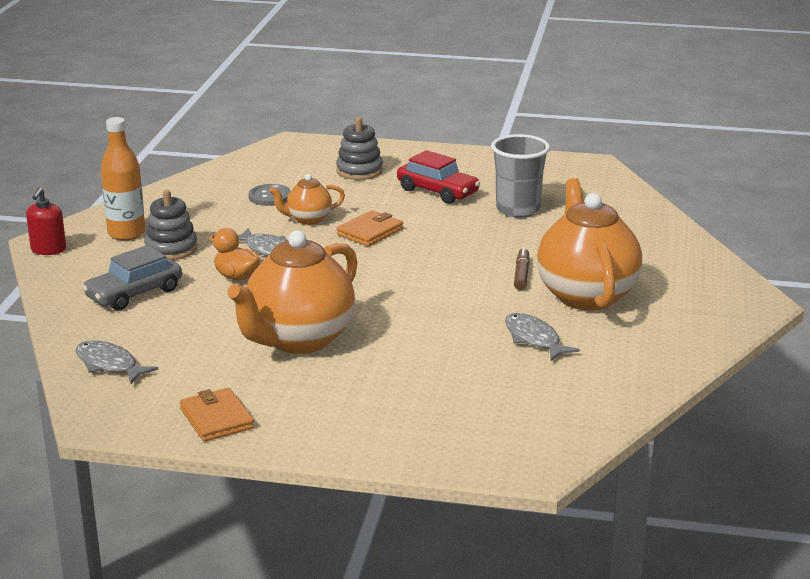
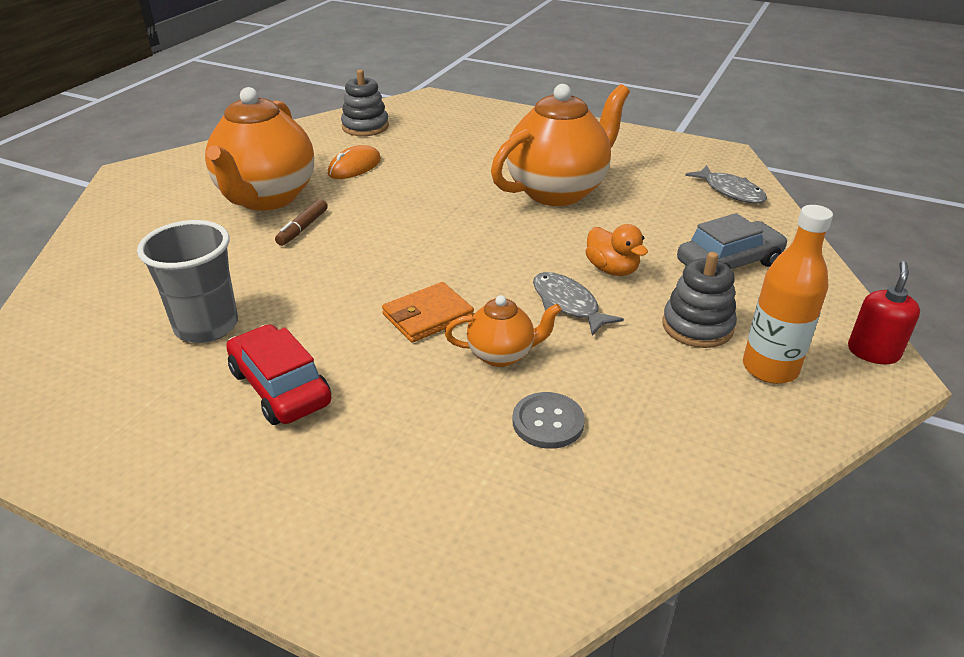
camera: 165 degrees left, 10 degrees up
orange wallet [180,388,254,442] -> none
grey stacking toy [336,117,383,180] -> grey stacking toy moved to [341,70,389,136]
grey fish [505,313,580,361] -> orange mouse [328,145,381,179]

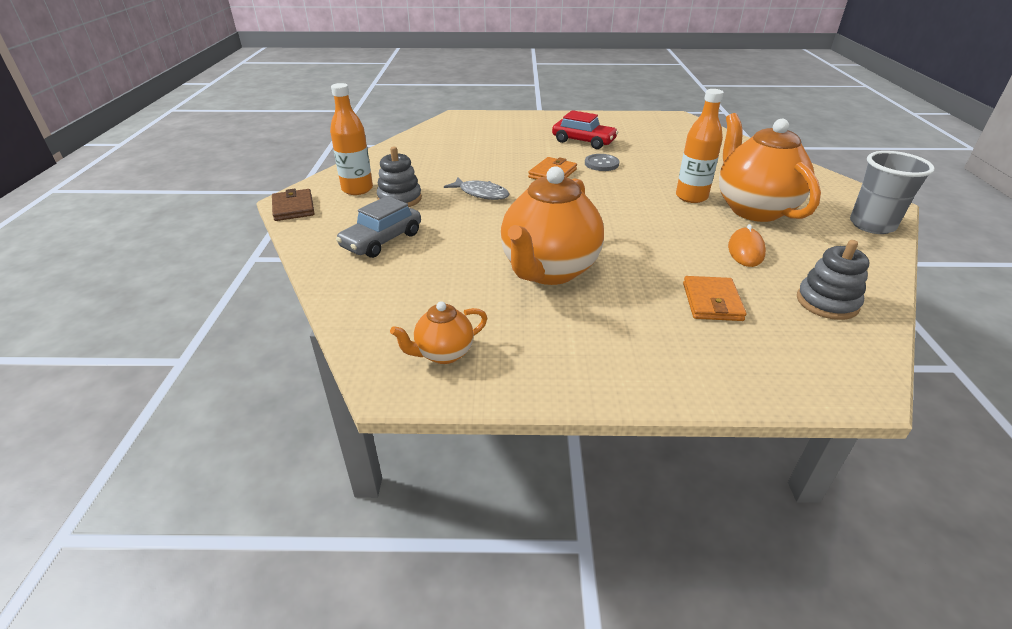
camera: 155 degrees right, 0 degrees up
grey cup [137,220,238,343] -> grey cup moved to [850,151,935,234]
brown marker [275,199,328,246] -> orange bottle [676,89,724,203]
orange teapot [445,295,562,367] -> orange teapot moved to [390,301,487,364]
grey button [512,392,585,449] -> grey button moved to [585,154,619,171]
orange duck [586,224,648,276] -> none
grey fish [685,165,767,203] -> none
red soap dispenser [848,261,920,364] -> brown wallet [272,189,315,221]
none -> orange wallet [683,276,747,321]

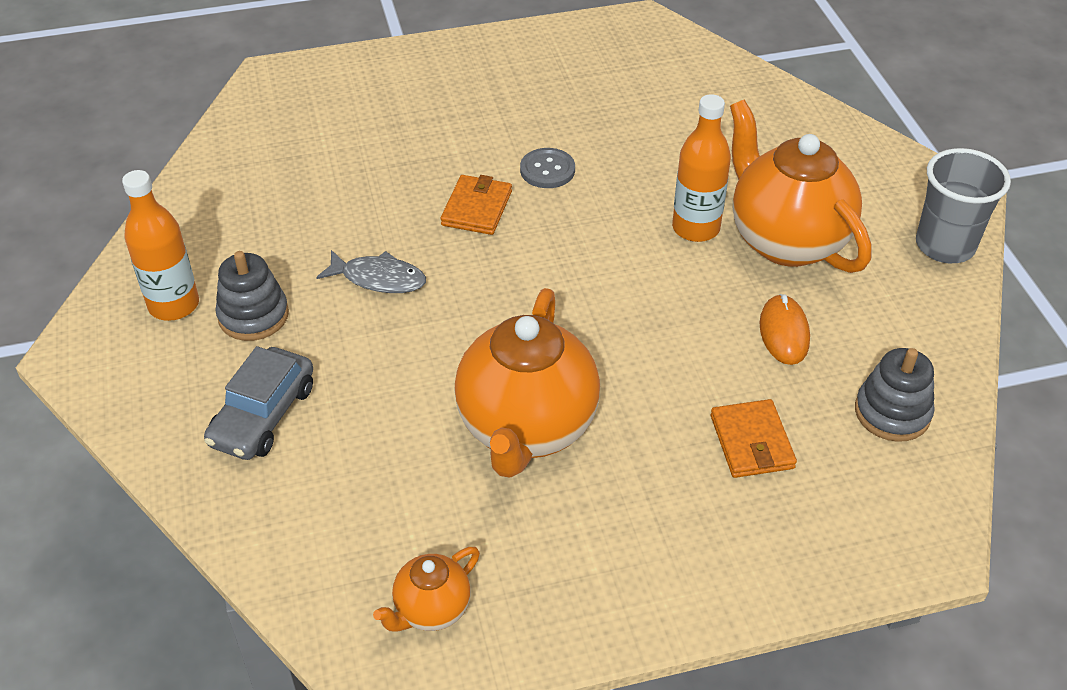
camera: 15 degrees left, 10 degrees up
brown wallet [272,189,315,221] -> none
red car [552,110,618,149] -> none

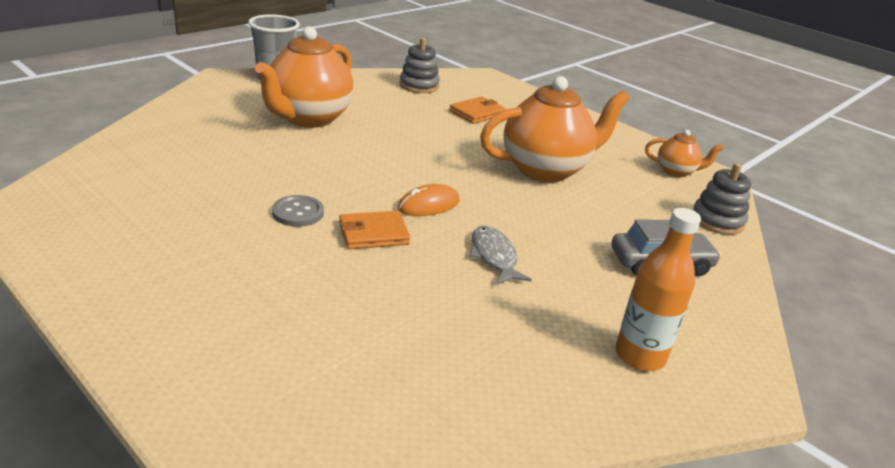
camera: 125 degrees left, 15 degrees down
grey stacking toy [215,251,289,341] -> grey stacking toy moved to [693,163,751,235]
orange bottle [672,94,731,242] -> none
orange mouse [760,294,810,365] -> orange mouse moved to [398,184,459,216]

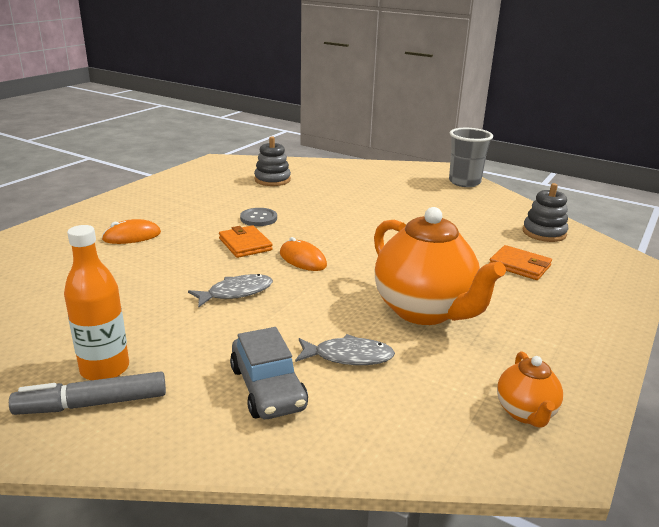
camera: 80 degrees right, 5 degrees down
orange teapot [255,26,353,128] -> none
grey stacking toy [693,163,751,235] -> grey stacking toy moved to [254,136,291,186]
none -> grey marker [9,371,166,415]
none -> orange mouse [102,219,161,244]
none -> grey fish [295,334,395,365]

